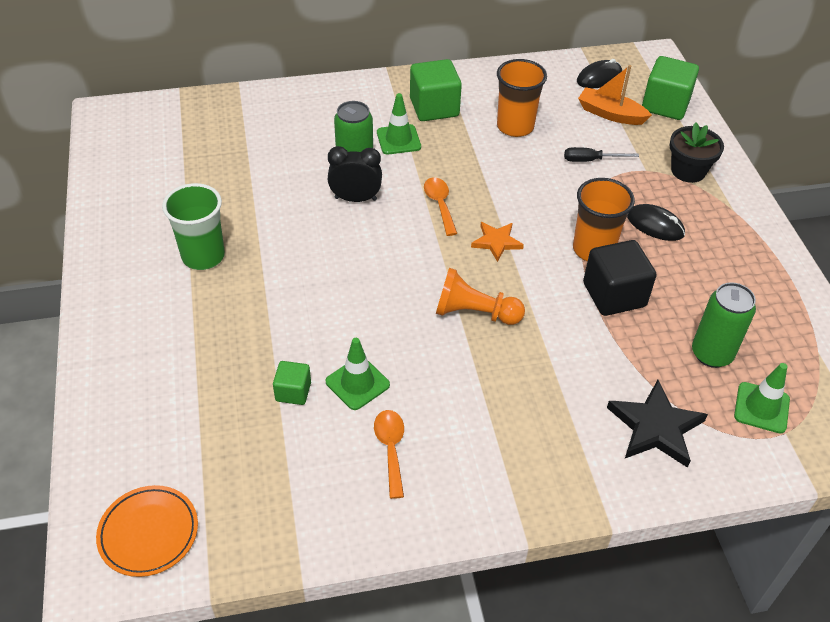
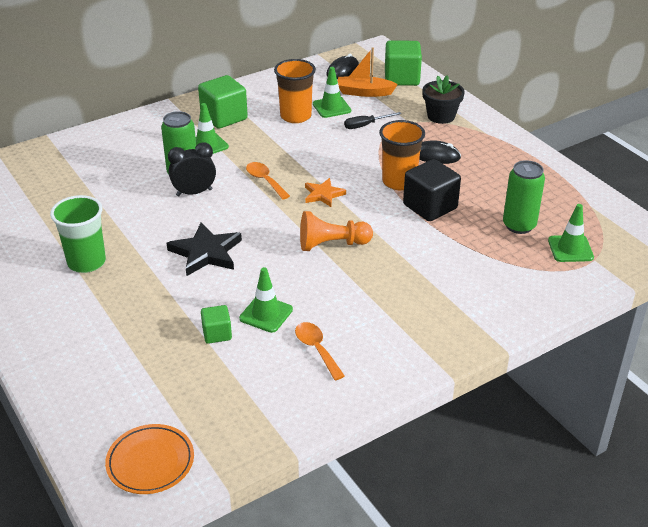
camera: 20 degrees left, 10 degrees down
black star [607,380,708,468] -> black star moved to [167,223,242,276]
none -> green traffic cone [313,67,351,118]

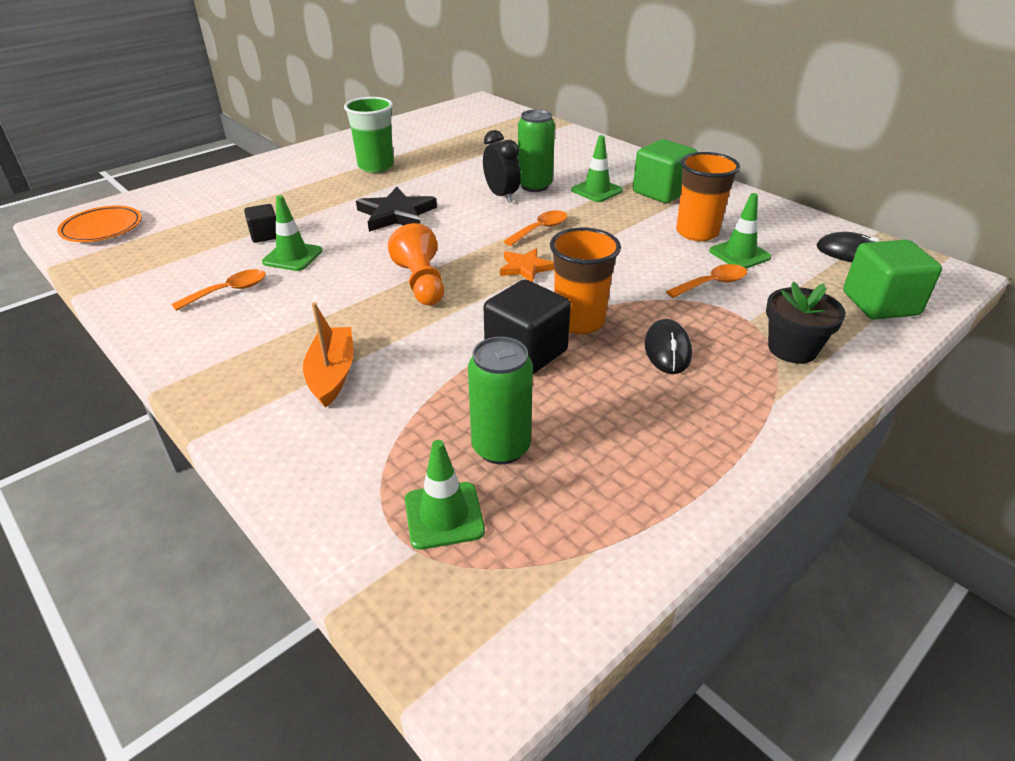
camera: 80 degrees right, 0 degrees up
green cube [201,305,232,344] -> black cube [244,204,276,243]
orange boat [338,47,398,97] -> orange boat moved to [303,303,354,408]
black screwdriver [344,112,402,129] -> orange spoon [666,264,747,298]

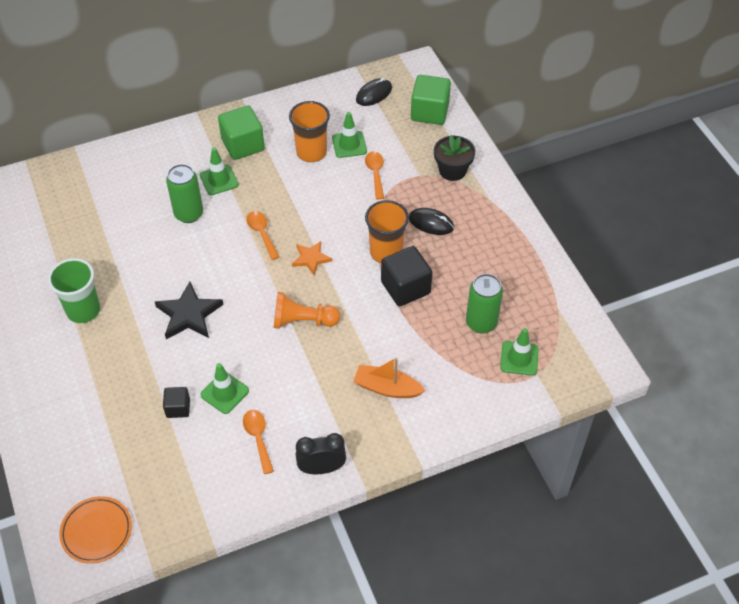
camera: 70 degrees left, 15 degrees up
black clock [483,130,521,203] -> black clock moved to [296,433,346,474]

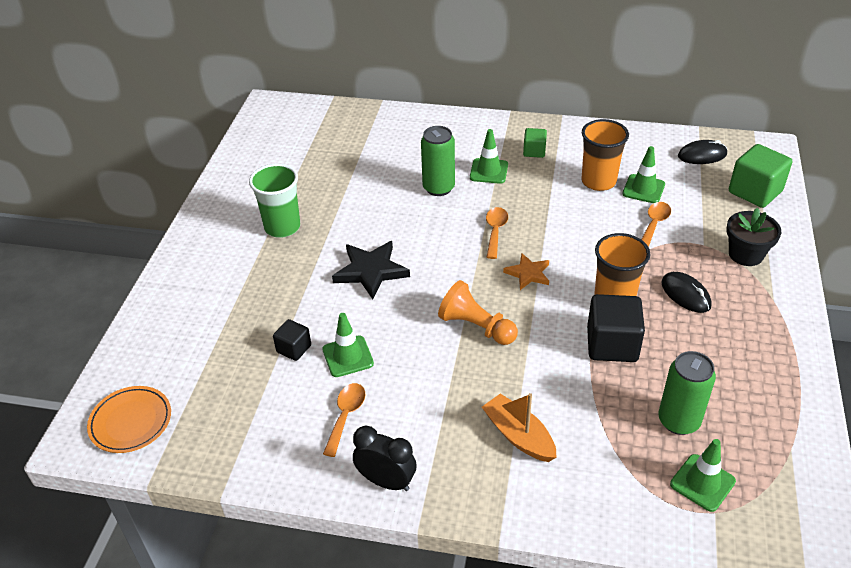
camera: 35 degrees right, 10 degrees down
green cube [218,105,265,160] -> green cube [523,128,547,158], size x0.55

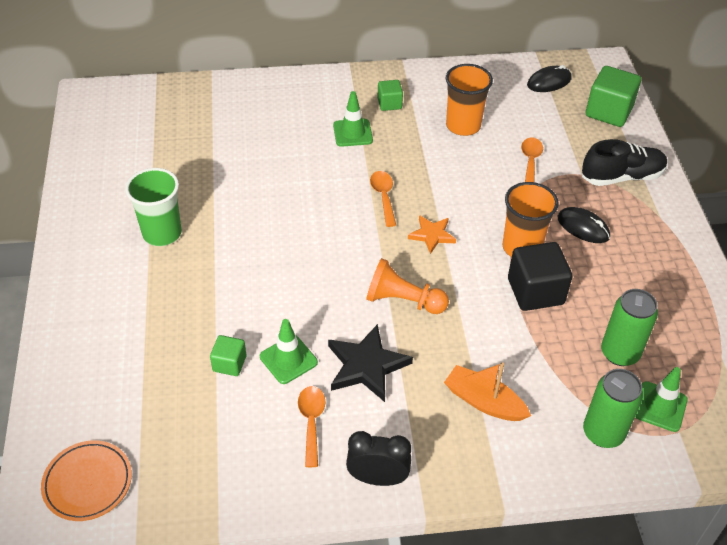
camera: 20 degrees left, 5 degrees up
black cube [273,319,311,361] -> green cube [210,335,246,376]
black star [332,241,410,300] -> black star moved to [328,324,413,402]
green can [421,126,455,196] -> green can moved to [583,369,643,448]
green traffic cone [622,146,665,203] -> none
black flower pot [726,208,781,266] -> black shoe [582,139,667,186]

